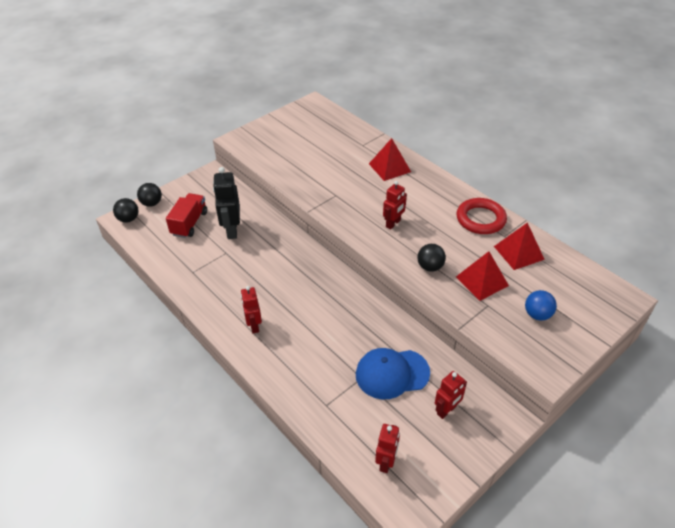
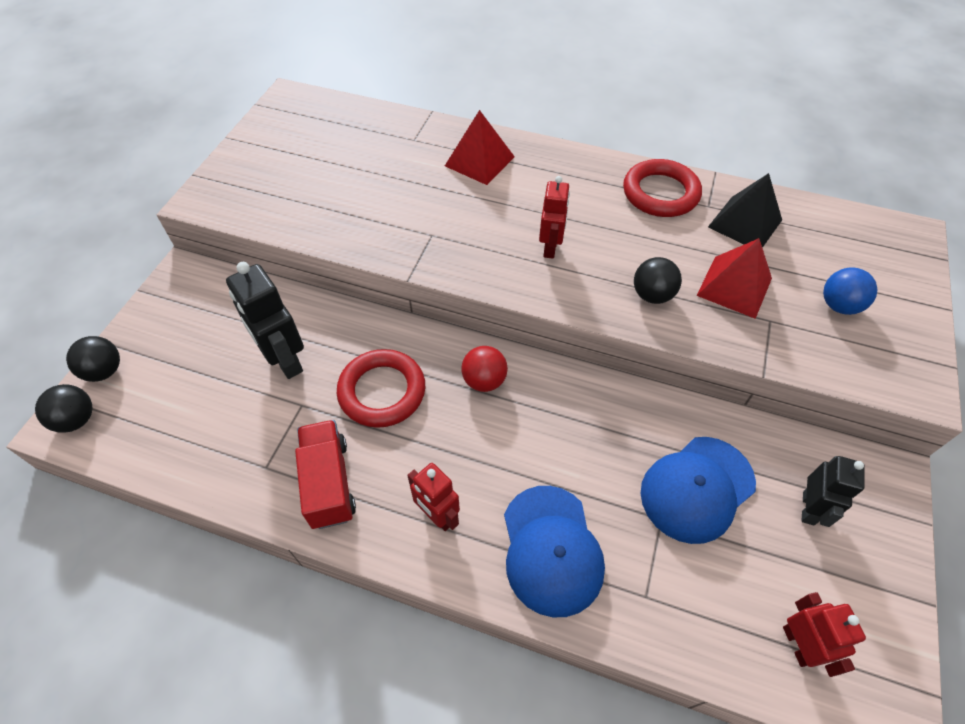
camera: 30 degrees left, 10 degrees up
red truck [166,193,207,238] -> red truck moved to [295,420,356,529]
red robot [435,371,467,419] -> black robot [801,456,865,527]
red pyramid [494,223,545,270] -> black pyramid [708,173,782,248]
none -> red ring [337,349,425,428]
none -> red ball [461,346,508,392]
none -> blue cap [504,486,605,617]

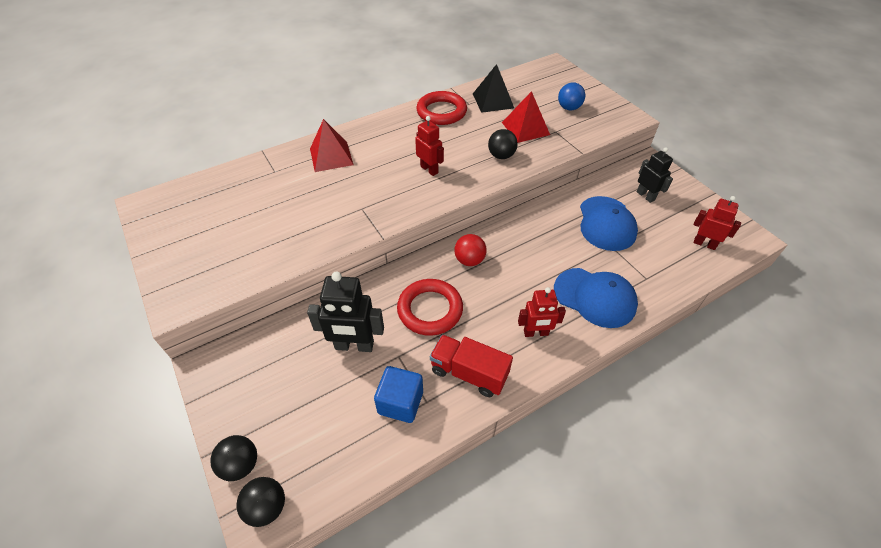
camera: 50 degrees left, 5 degrees down
none -> blue cube [374,366,423,423]

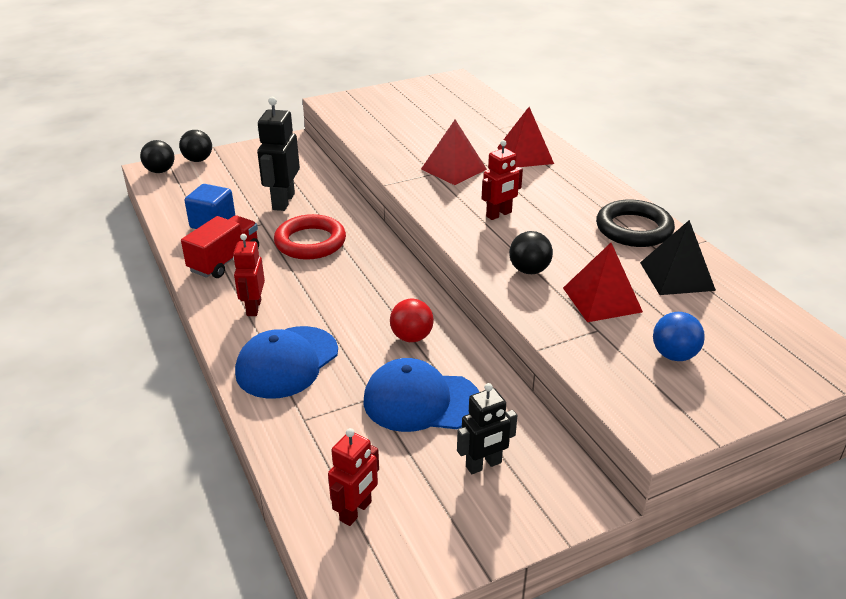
camera: 95 degrees right, 15 degrees down
red ring [416,91,467,125] -> black ring [596,200,675,247]
red ball [454,234,487,266] -> red ball moved to [390,299,434,342]
none -> red pyramid [421,120,487,185]

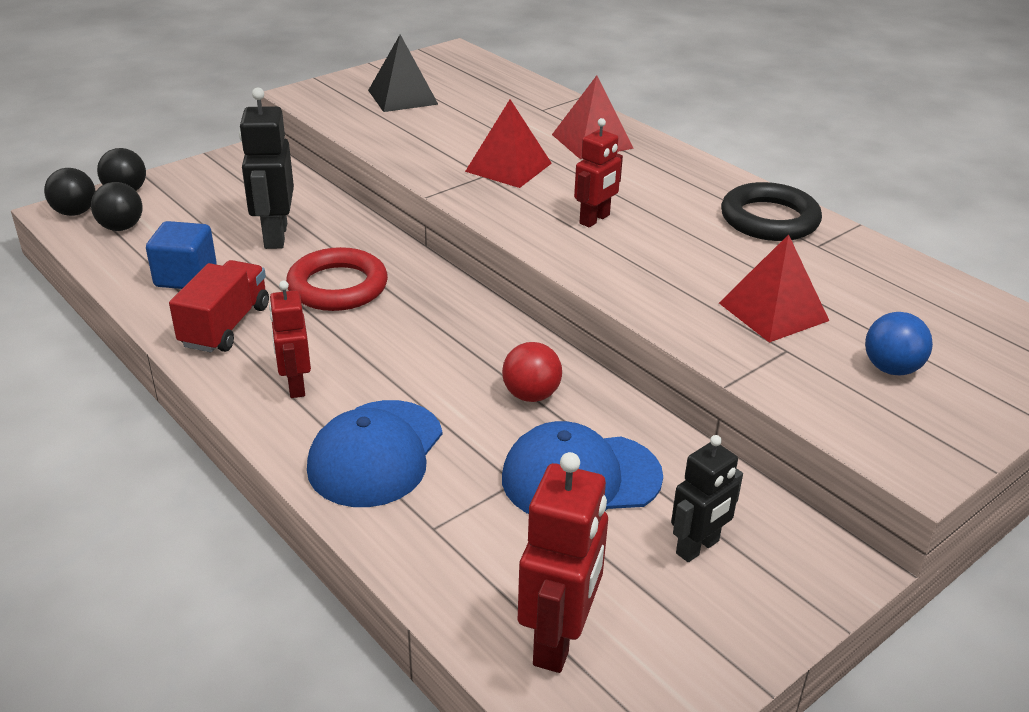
camera: 15 degrees left, 0 degrees up
red robot [328,428,379,526] -> red robot [518,452,608,673], size x1.54
black ball [509,231,553,274] -> black ball moved to [91,182,143,231]
black pyramid [640,220,716,295] -> black pyramid moved to [368,34,439,112]

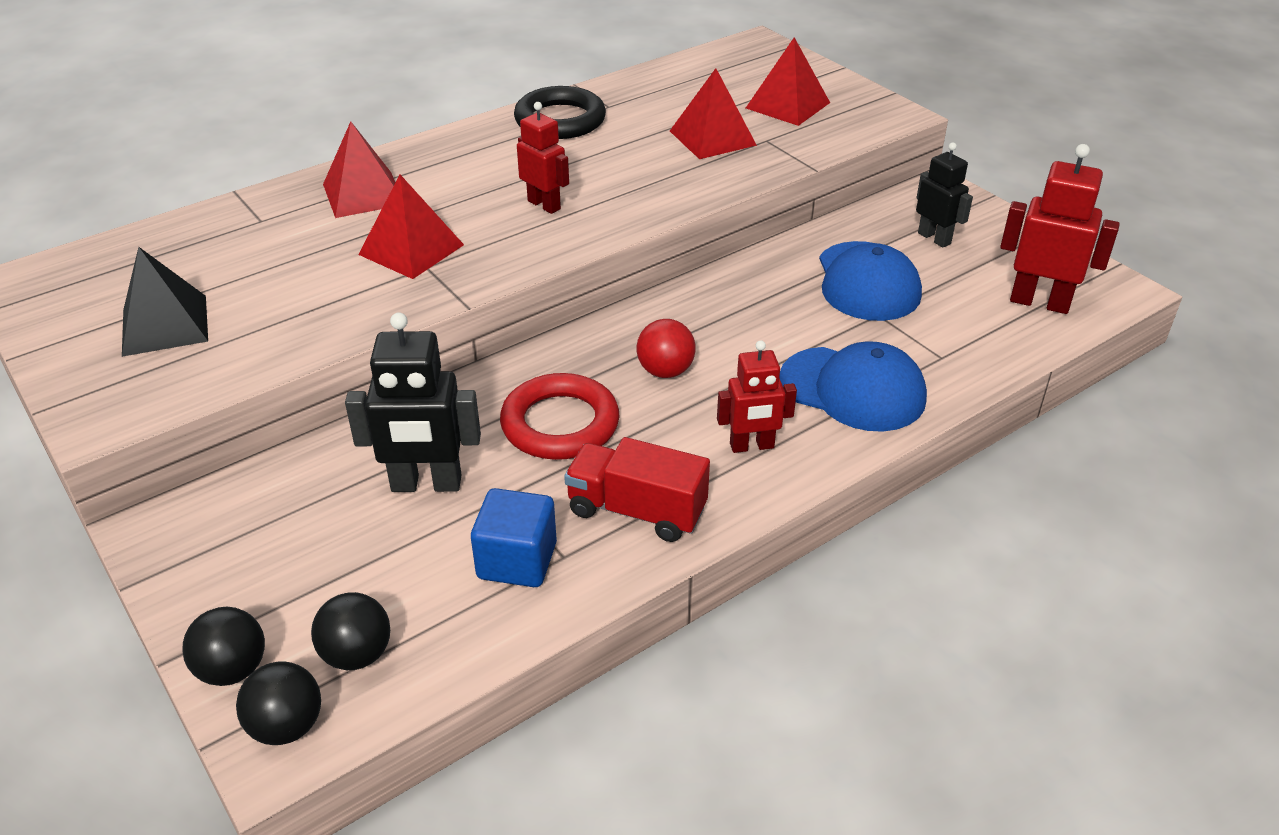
camera: 85 degrees left, 5 degrees up
red ball [502,342,562,402] -> red ball moved to [637,319,696,378]
blue ball [865,312,933,375] -> red pyramid [746,37,830,126]

